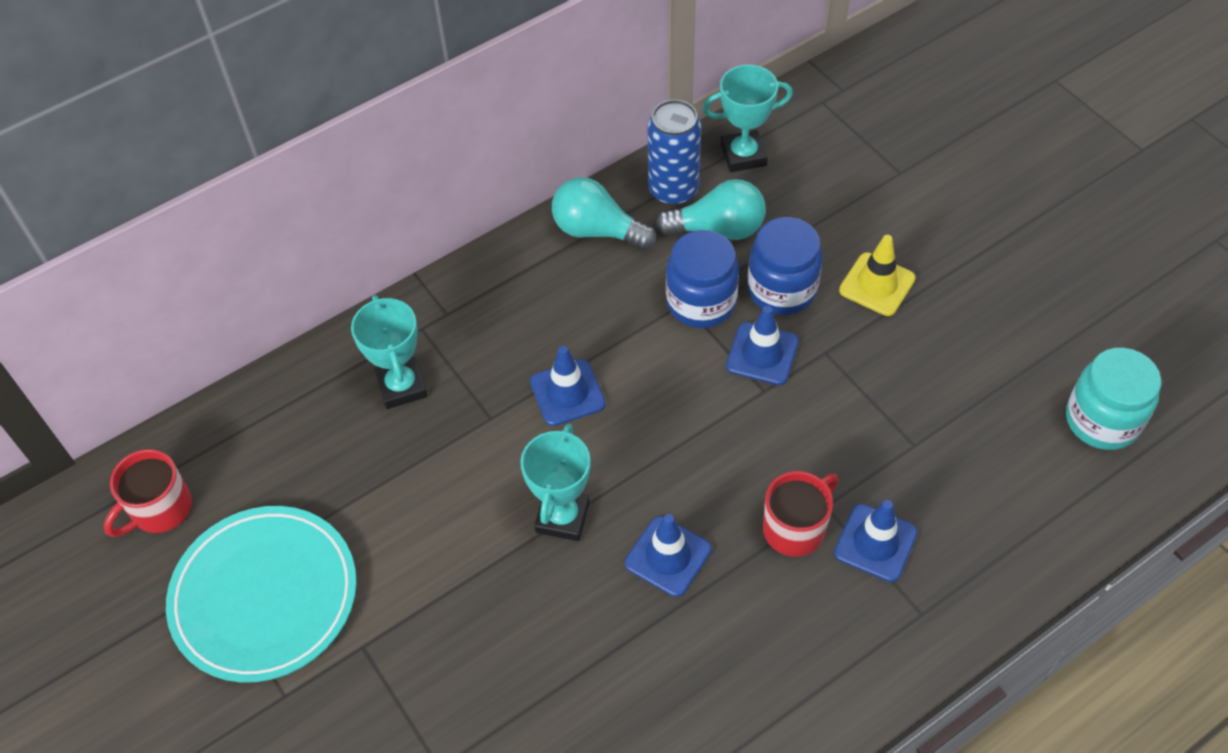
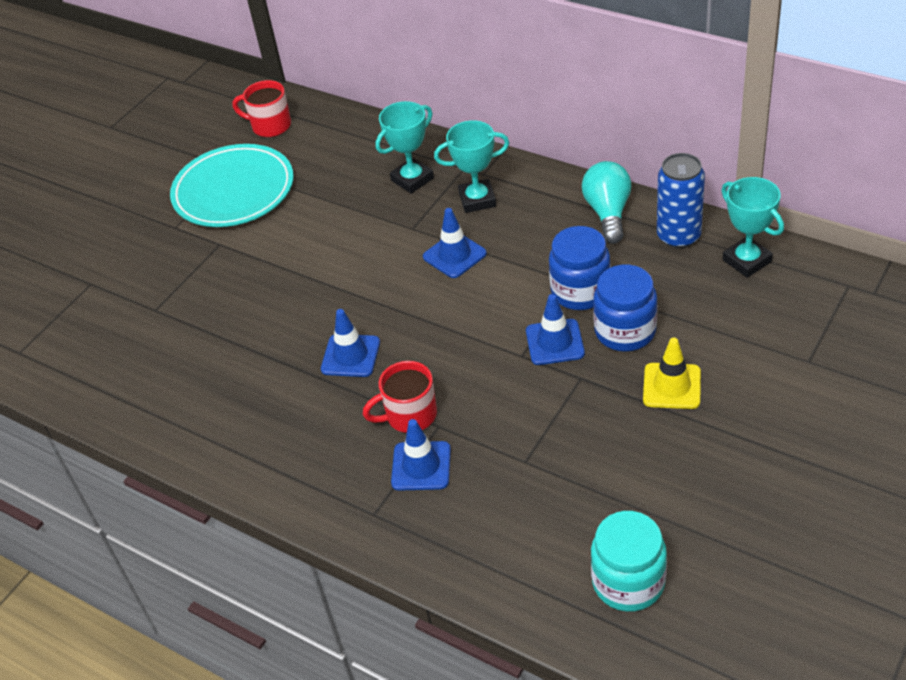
camera: 70 degrees right, 10 degrees down
turquoise trophy [520,424,590,541] -> turquoise trophy moved to [434,120,509,213]
turquoise light bulb [656,179,766,240] -> none
red mug [763,471,838,557] -> red mug turned 135 degrees clockwise [363,361,437,433]

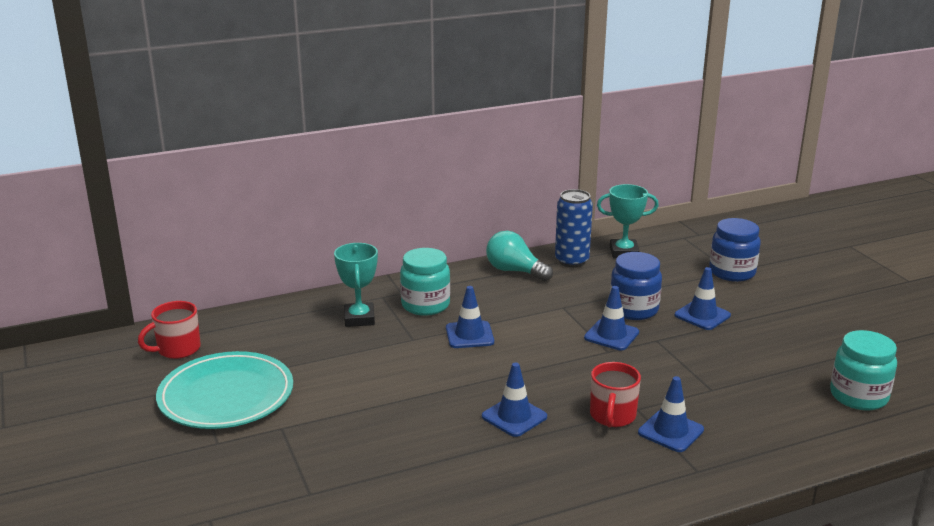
camera: 60 degrees left, 20 degrees down
turquoise trophy [434,120,509,213] -> turquoise jar [400,248,450,316]
blue jar [549,226,611,310] -> blue jar moved to [709,218,761,282]
yellow traffic cone [643,338,701,409] -> blue traffic cone [675,267,731,330]

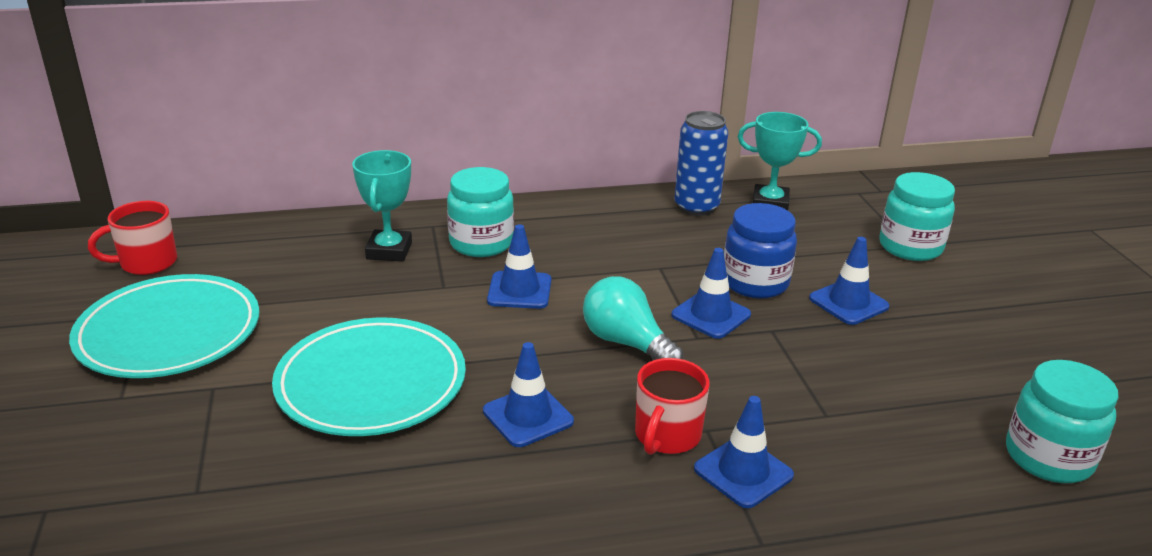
camera: 10 degrees right, 5 degrees up
turquoise light bulb [486,231,553,281] -> turquoise light bulb moved to [583,276,684,360]
blue jar [709,218,761,282] -> turquoise jar [879,172,955,261]
none -> turquoise plate [272,317,466,436]

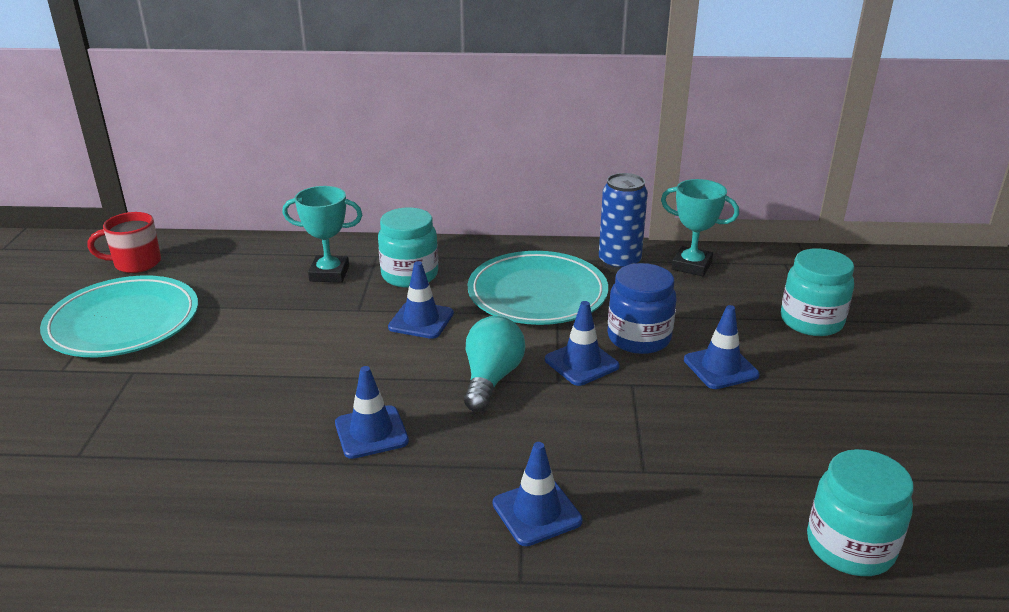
camera: 15 degrees right, 0 degrees up
turquoise plate [272,317,466,436] -> turquoise plate moved to [468,251,608,325]
turquoise trophy [352,150,412,262] -> turquoise trophy turned 75 degrees clockwise [282,186,362,283]
turquoise light bulb [583,276,684,360] -> turquoise light bulb turned 45 degrees clockwise [464,316,525,412]
red mug [635,358,710,455] -> none

